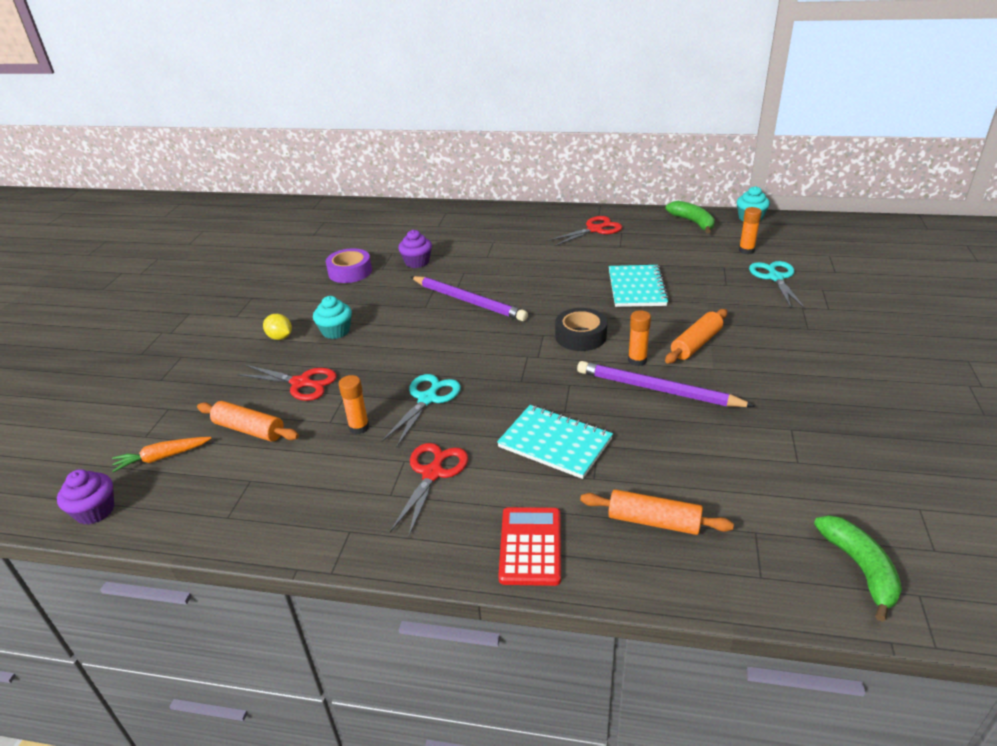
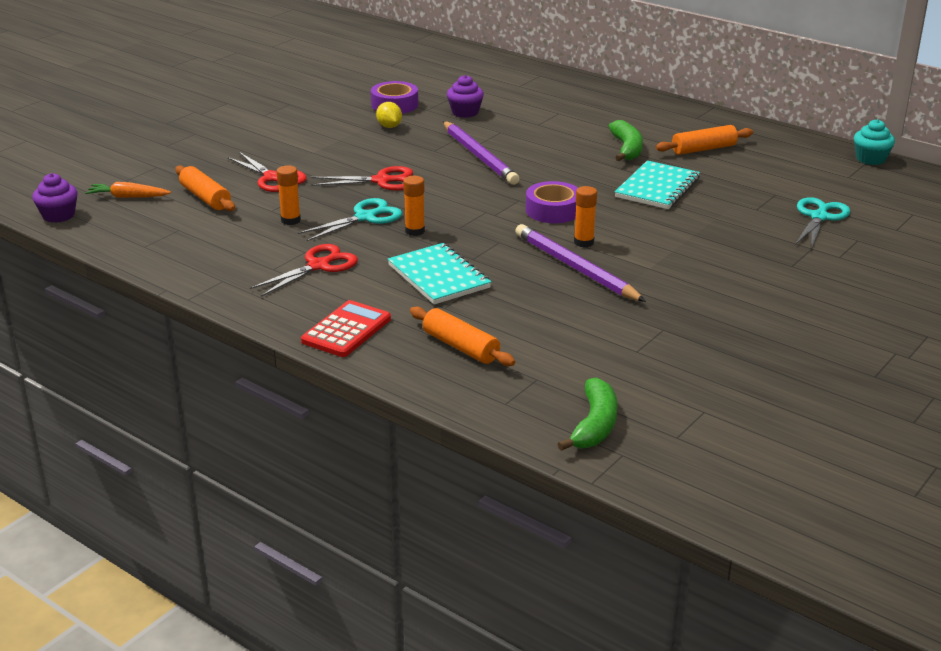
camera: 25 degrees right, 5 degrees down
yellow lemon [263,314,292,340] -> yellow lemon moved to [376,102,402,128]
turquoise cupcake [313,296,352,339] -> none
red scissors [547,216,622,246] -> red scissors moved to [311,166,413,190]
black tape [555,308,607,351] -> purple tape [526,181,578,223]
orange rolling pin [665,309,727,364] -> orange rolling pin moved to [656,125,753,155]
green banana [666,201,715,233] -> green banana moved to [609,120,643,161]
orange glue stick [739,207,762,254] -> orange glue stick moved to [403,176,425,236]

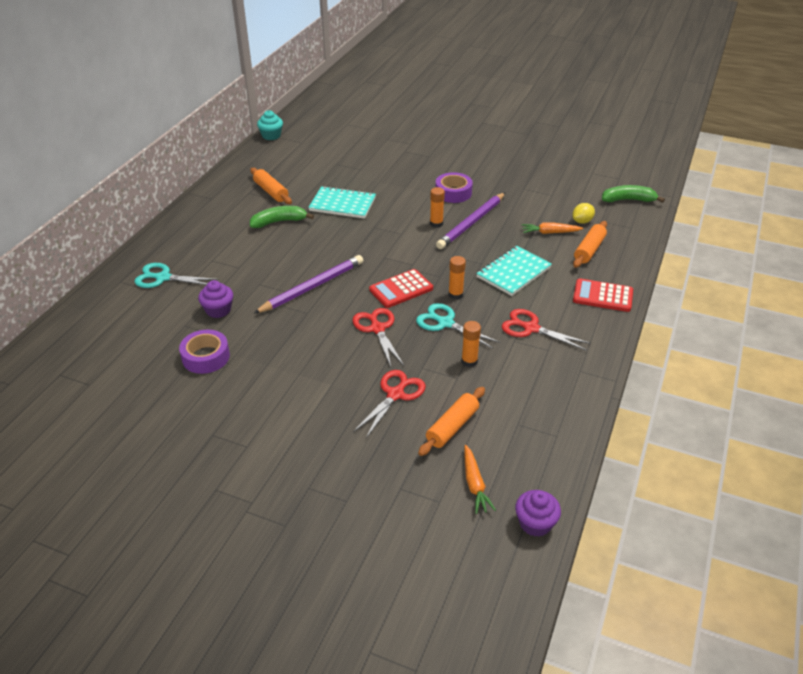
camera: 105 degrees left, 10 degrees up
yellow lemon [376,102,402,128] -> yellow lemon moved to [572,203,595,224]
purple tape [526,181,578,223] -> purple tape moved to [436,172,473,203]
turquoise scissors [795,197,850,249] -> turquoise scissors moved to [135,263,218,288]
none -> red calculator [369,269,433,308]
none -> orange carrot [522,222,583,234]

